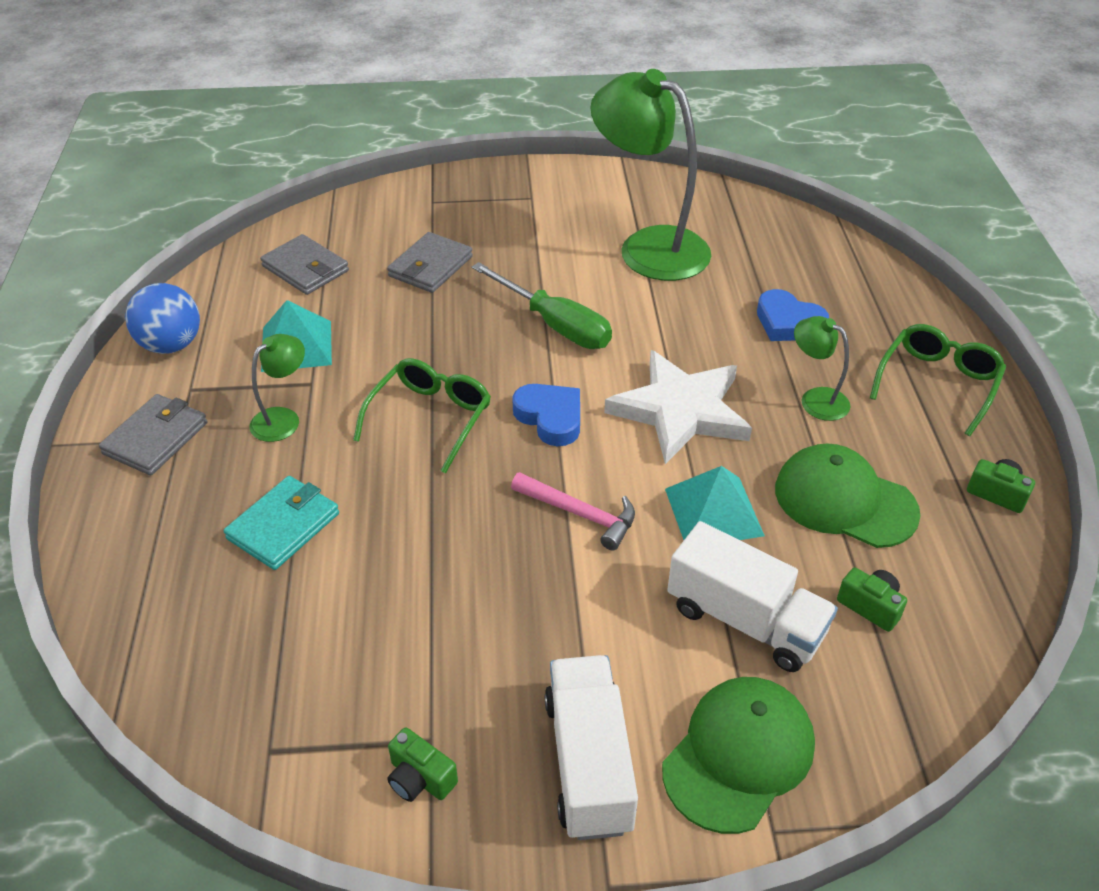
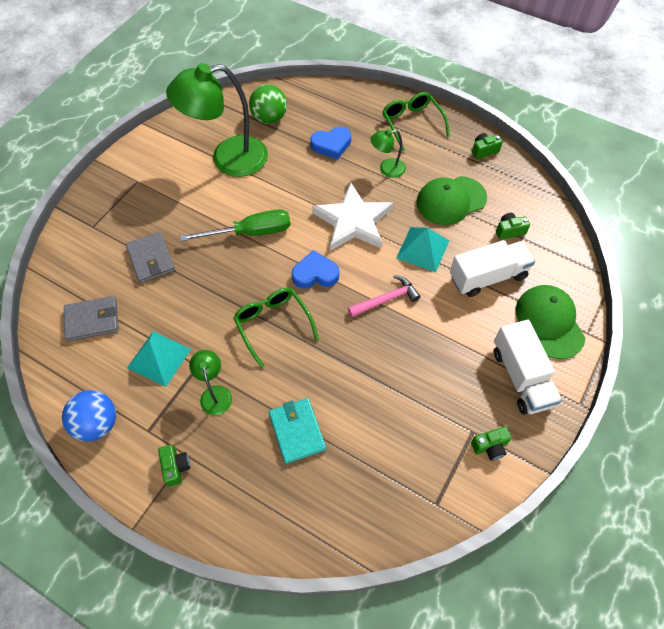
camera: 55 degrees left, 15 degrees up
grey wallet [99,394,207,475] -> green camera [158,445,190,487]
white truck [544,655,638,840] -> white truck turned 135 degrees counterclockwise [494,320,562,415]
none -> green ball [249,84,287,124]

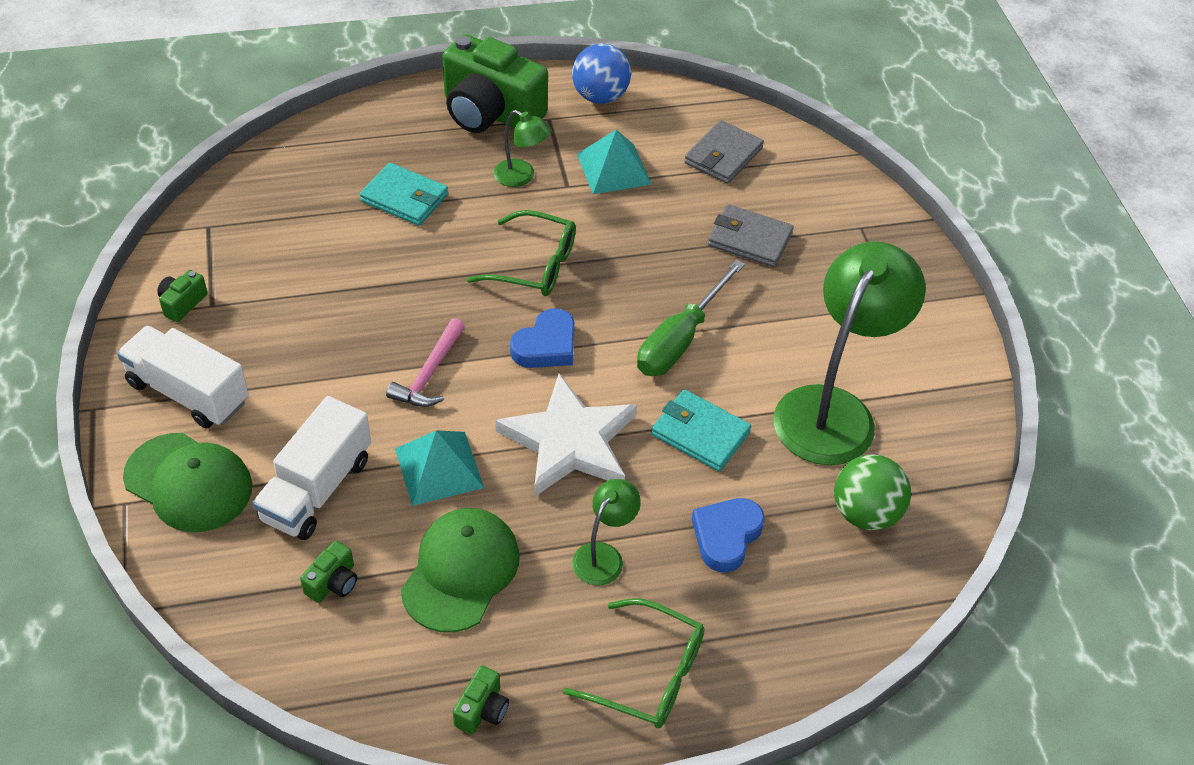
camera: 135 degrees right, 10 degrees down
green camera [158,445,190,487] -> green camera [442,34,548,133], size x2.44
none -> turquoise wallet [651,389,751,471]

